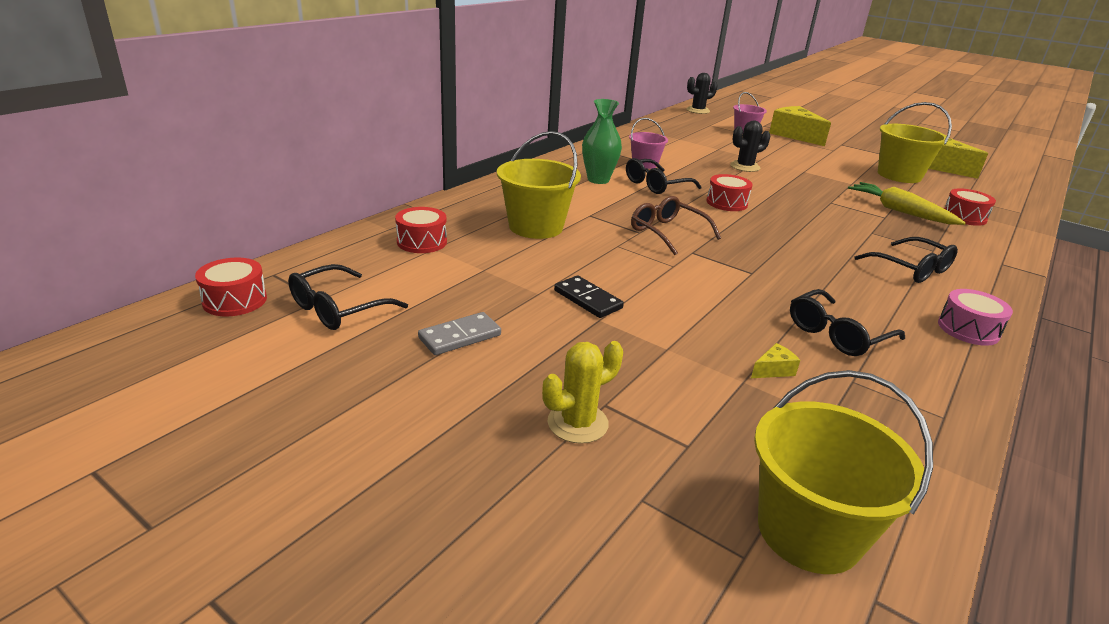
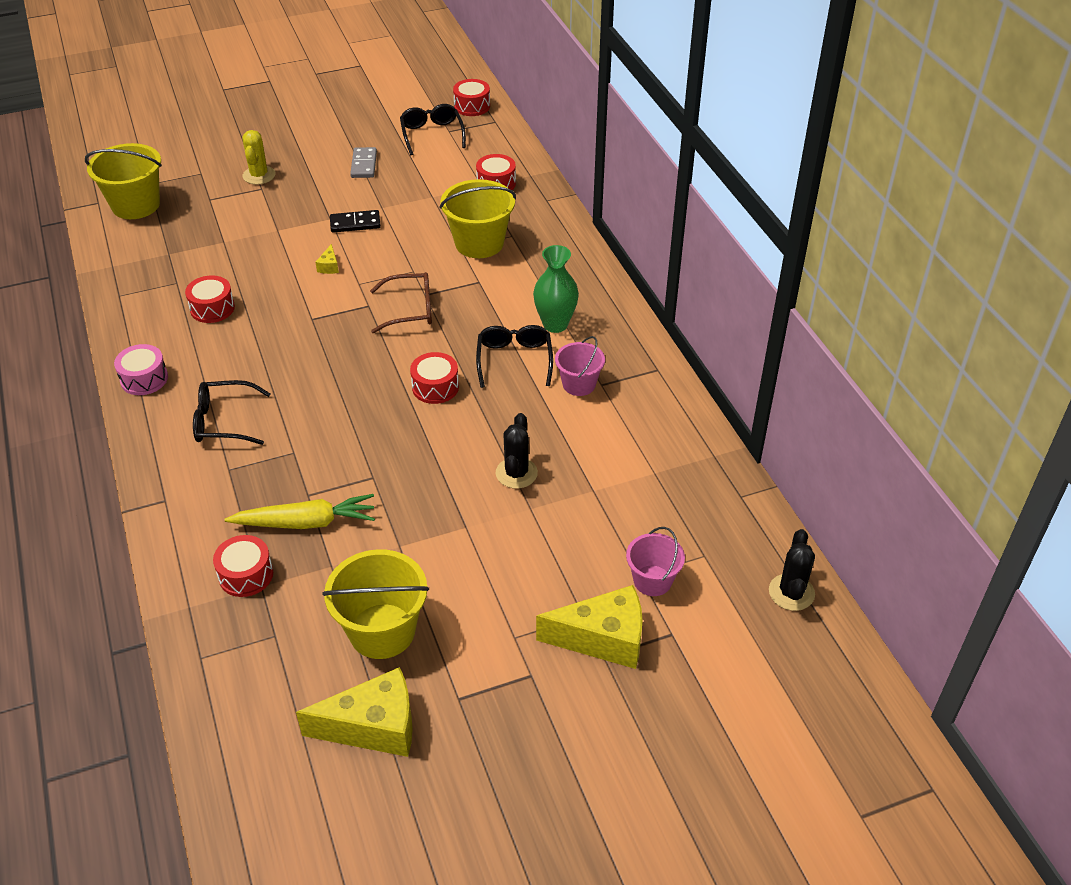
camera: 125 degrees right, 15 degrees up
yellow cheese [751,343,800,378] -> yellow cheese moved to [315,244,339,274]
black glasses [790,289,905,356] -> red drum [185,275,235,323]

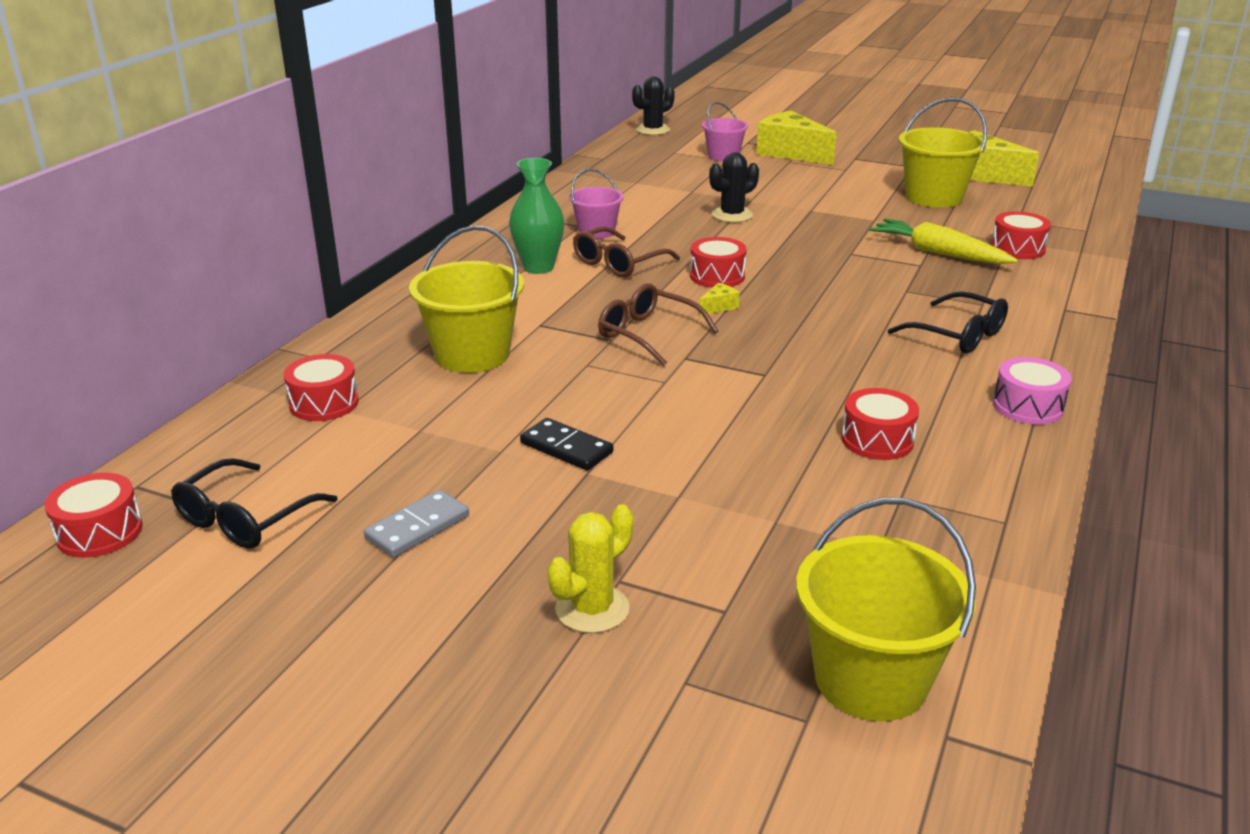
camera: 135 degrees left, 15 degrees down
yellow cheese [315,244,339,274] -> yellow cheese moved to [699,283,740,316]
black glasses [476,325,553,388] -> brown glasses [573,226,680,277]

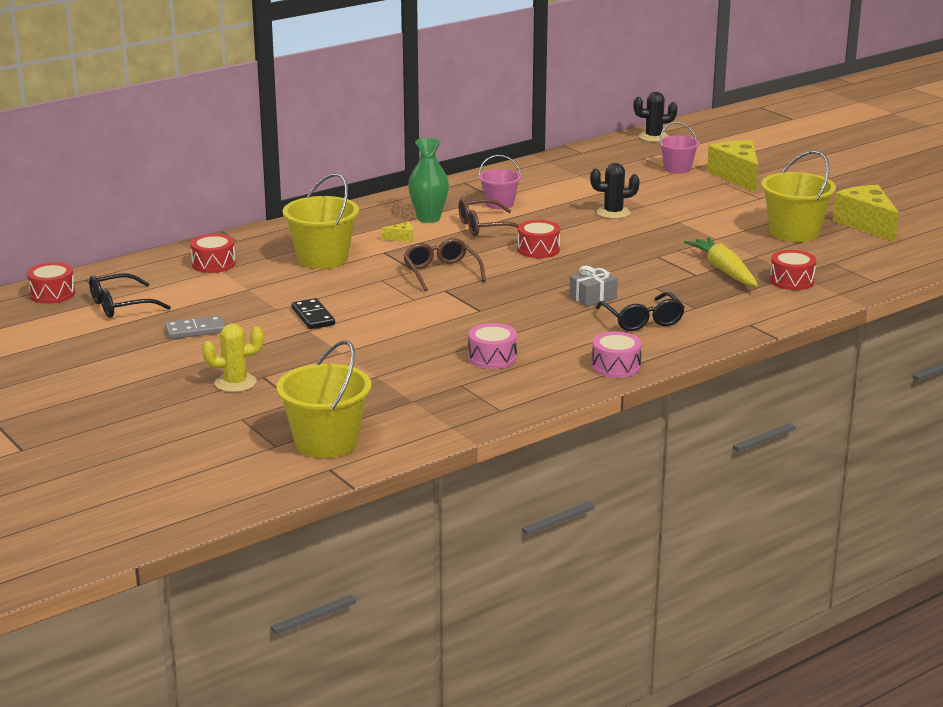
camera: 30 degrees right, 5 degrees down
yellow cheese [699,283,740,316] -> yellow cheese moved to [381,222,413,242]
red drum [841,388,919,460] -> pink drum [468,323,517,369]
none -> grey gift [569,266,618,306]

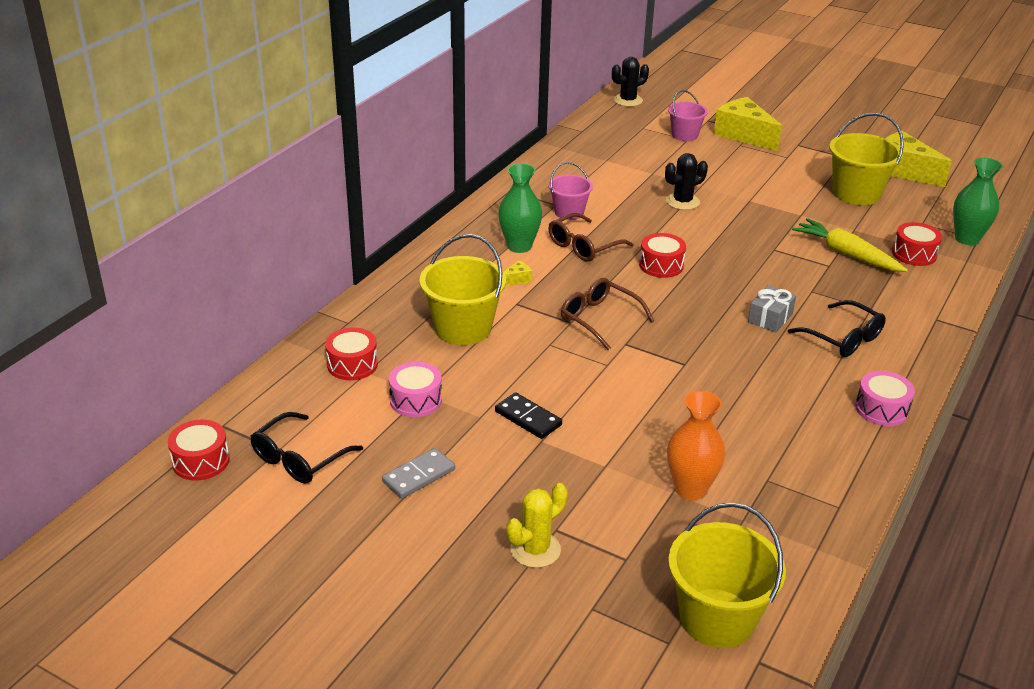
camera: 25 degrees left, 10 degrees up
pink drum [468,323,517,369] -> pink drum moved to [389,362,442,417]
none -> orange vase [667,391,725,500]
none -> green vase [953,158,1003,245]

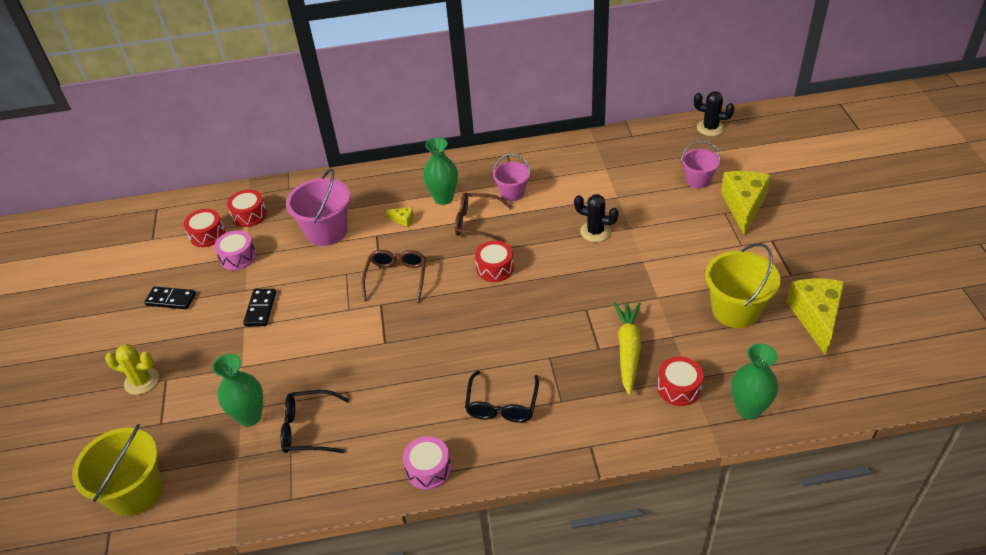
camera: 55 degrees right, 10 degrees up
red drum [168,420,229,481] -> red drum moved to [184,209,225,247]
black glasses [250,412,363,484] -> black glasses moved to [280,390,349,453]
grey domino [382,448,455,499] -> black domino [144,286,196,309]
yellow bucket [419,234,506,345] -> pink bucket [286,168,350,246]
orange vase [667,391,725,500] -> green vase [213,354,263,426]
grey gift [748,285,796,333] -> none

